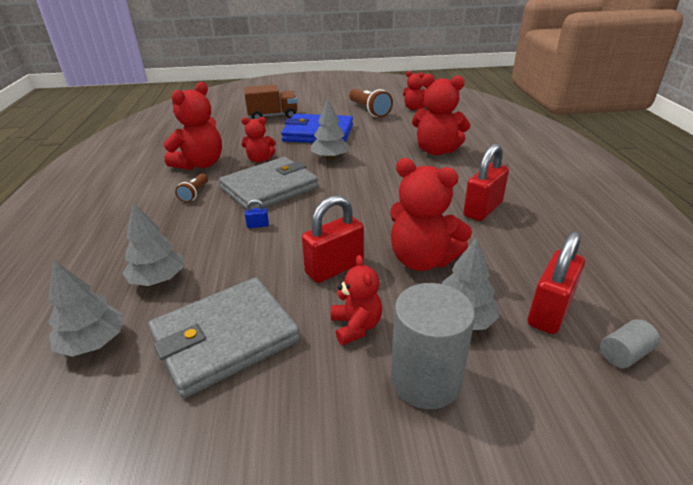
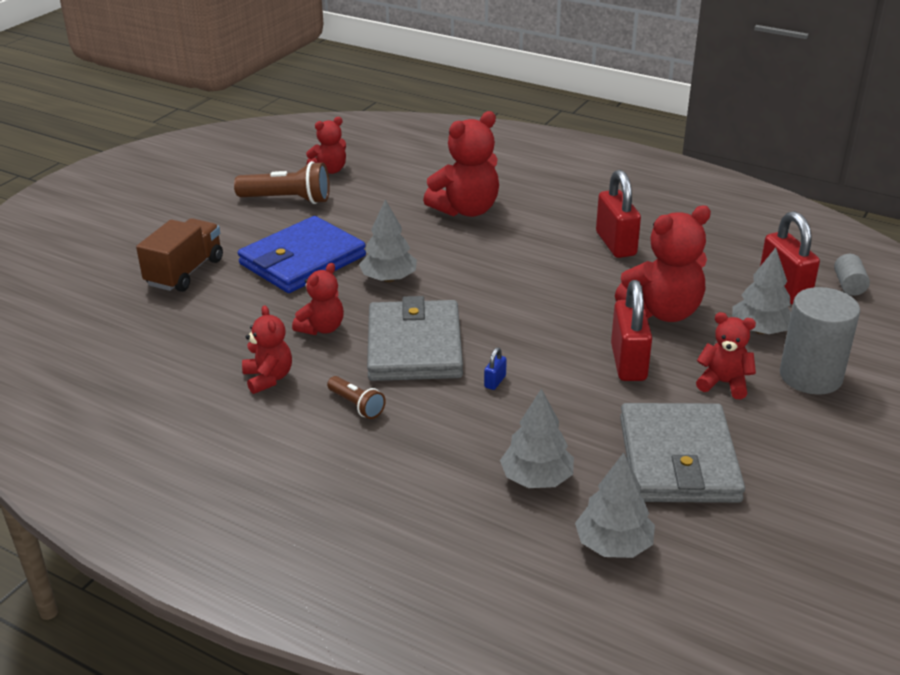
camera: 55 degrees left, 0 degrees up
red teddy bear [163,82,222,170] -> red teddy bear [242,305,292,394], size x0.59

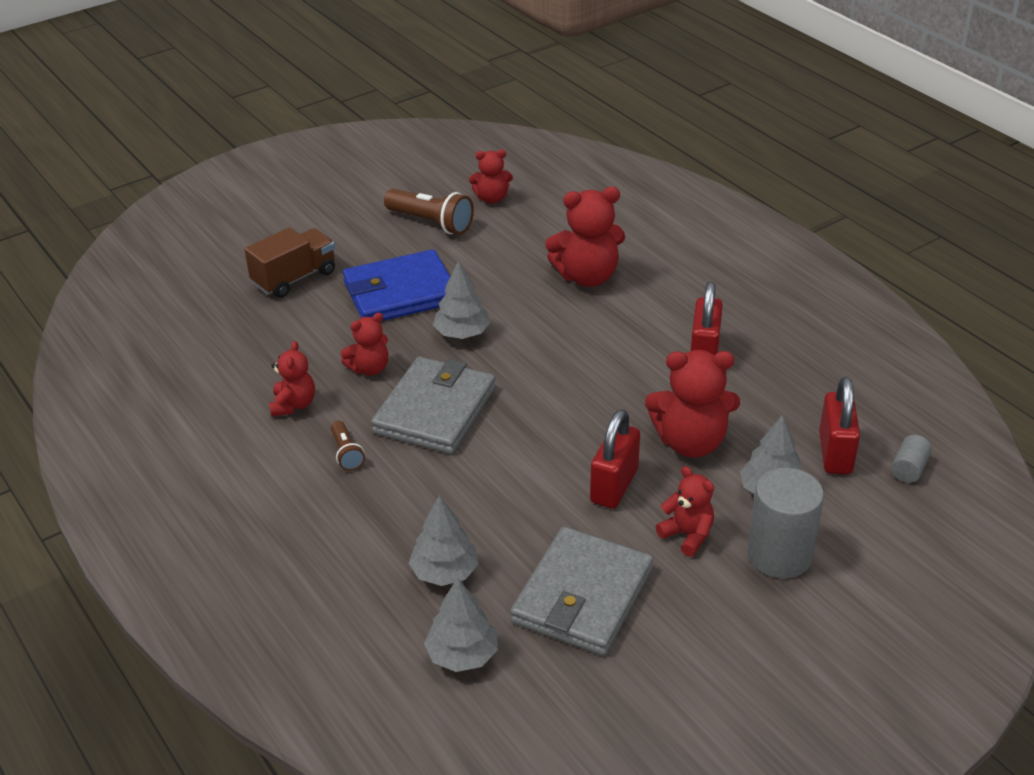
camera: 25 degrees right, 5 degrees up
blue padlock [484,347,507,390] -> none

